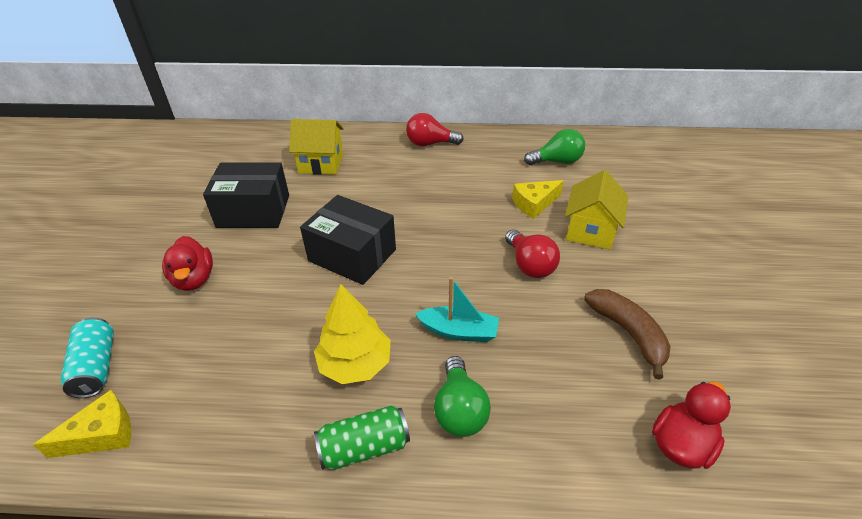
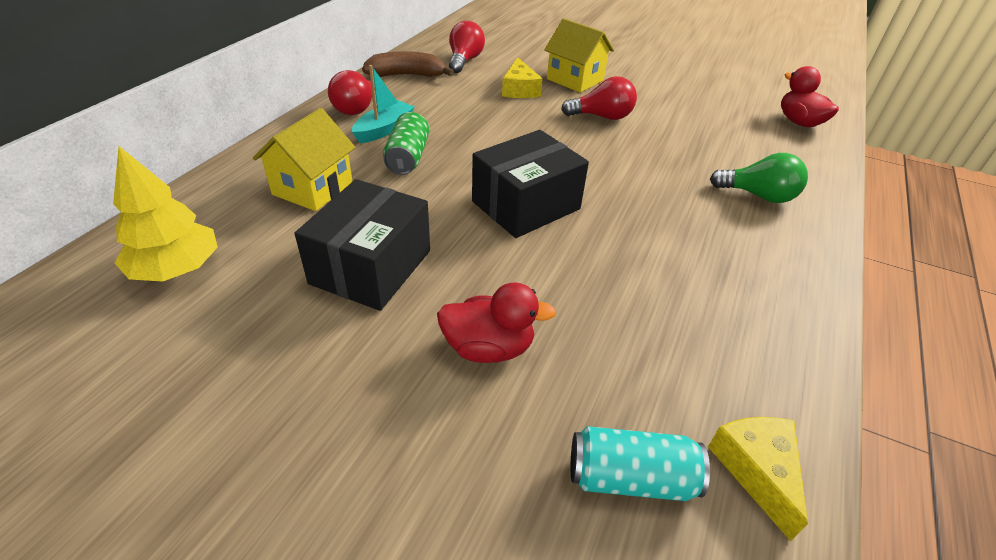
camera: 70 degrees left, 0 degrees up
yellow tree [314,284,391,384] -> yellow tree moved to [113,146,218,282]
green can [314,405,410,470] -> green can moved to [383,112,430,175]
turquoise boat [415,277,499,342] -> turquoise boat moved to [352,65,414,143]
green light bulb [524,129,585,165] -> red light bulb [449,21,485,73]
brown banana [584,289,671,380] -> brown banana moved to [362,51,454,77]

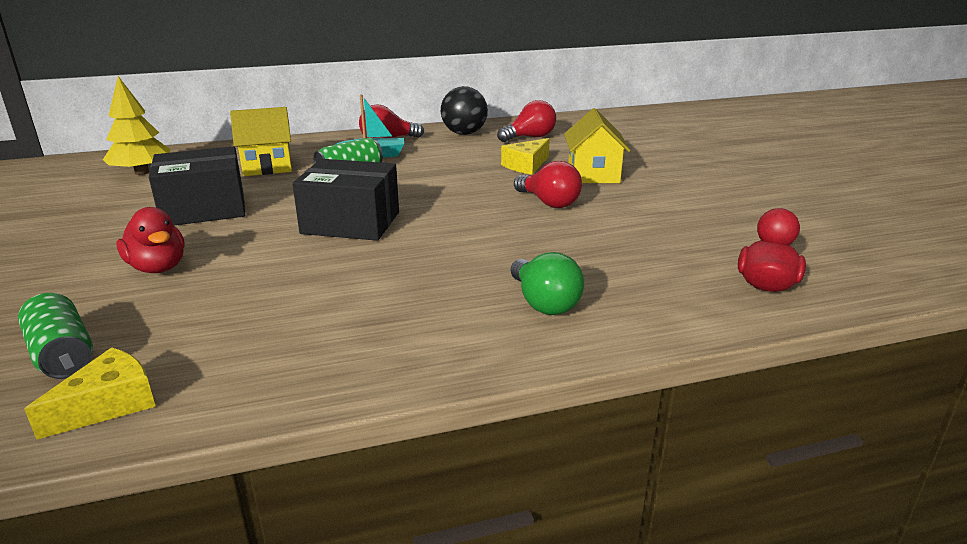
camera: 50 degrees right, 15 degrees down
brown banana [362,51,454,77] -> black ball [441,86,488,135]
turquoise can [571,426,710,501] -> green can [18,293,93,379]

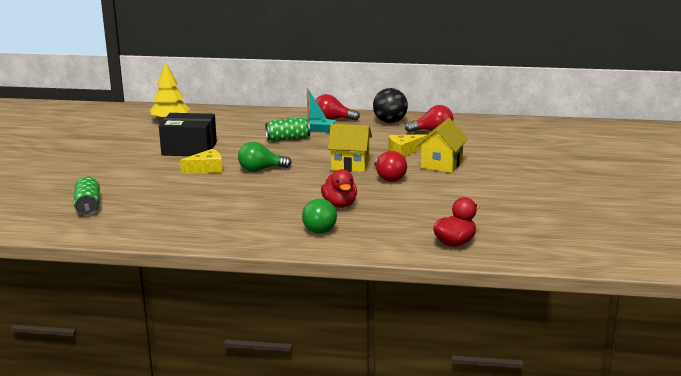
camera: 25 degrees right, 5 degrees down
yellow cheese [24,347,156,440] -> yellow cheese moved to [180,149,223,174]
red duck [117,207,185,273] -> red duck moved to [321,169,357,208]
yellow house [230,107,292,176] -> yellow house moved to [328,124,372,172]
black box [293,159,399,241] -> green light bulb [238,142,292,172]

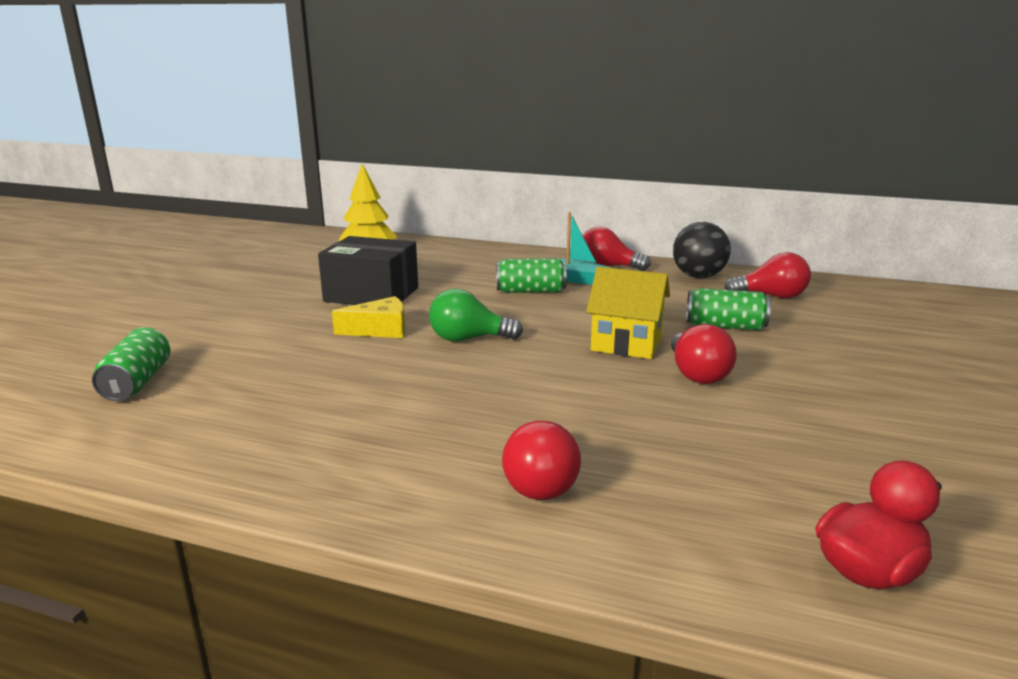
camera: 10 degrees right, 0 degrees up
green light bulb [302,198,337,234] -> red light bulb [502,421,581,500]
red duck [321,169,357,208] -> none
yellow cheese [389,134,427,157] -> green can [686,288,771,330]
yellow house [416,118,468,173] -> none

